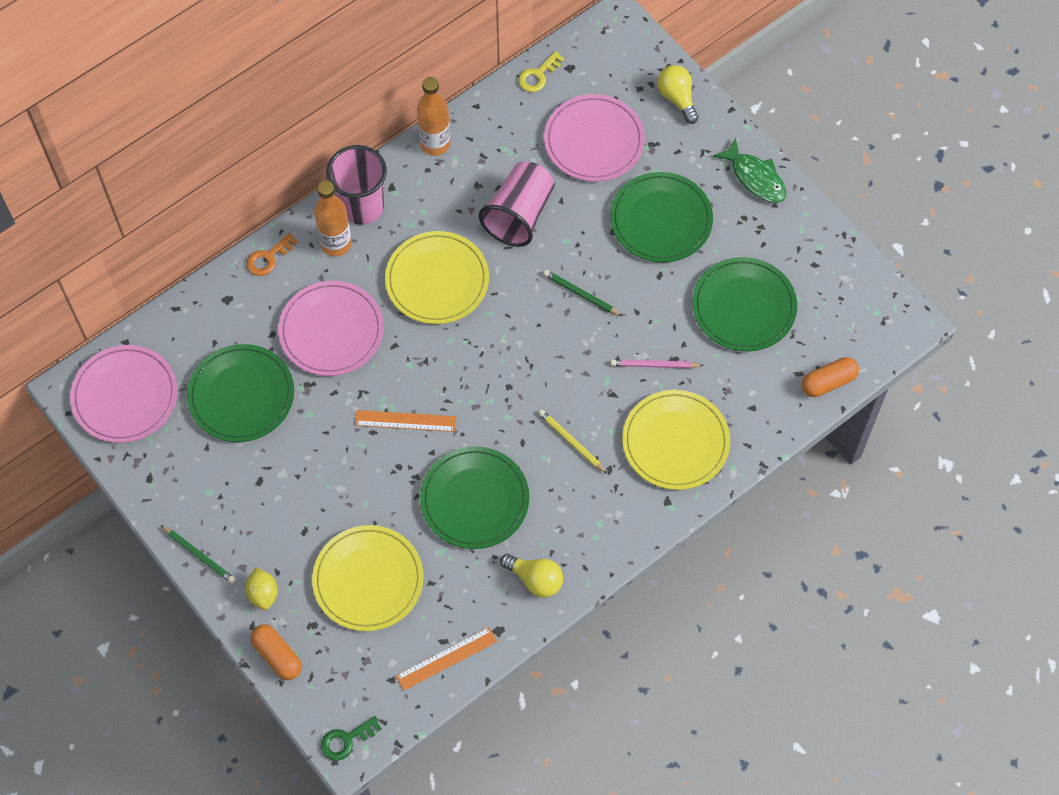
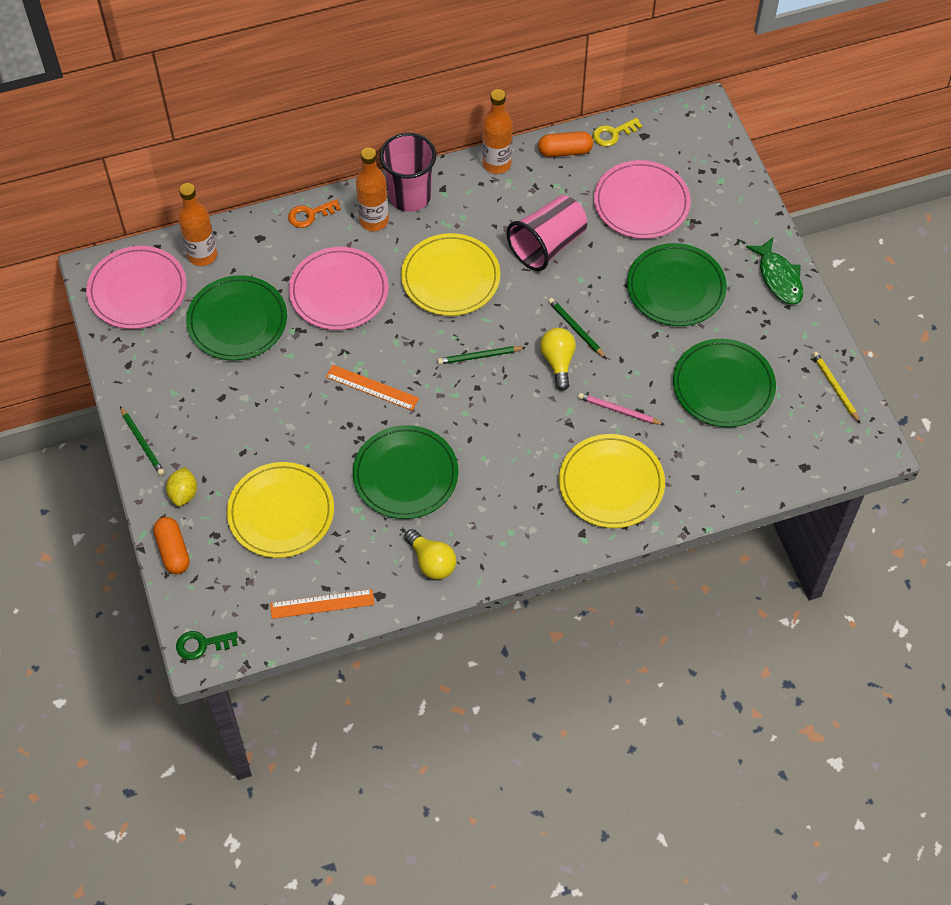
camera: 20 degrees right, 5 degrees down
yellow pencil [538,409,607,474] -> yellow pencil moved to [812,352,860,423]
yellow light bulb [657,65,699,124] -> yellow light bulb moved to [540,328,576,391]
orange capsule [801,357,859,397] -> orange capsule moved to [538,131,593,157]
none -> orange bottle [178,183,217,266]
none -> green pencil [437,346,526,365]

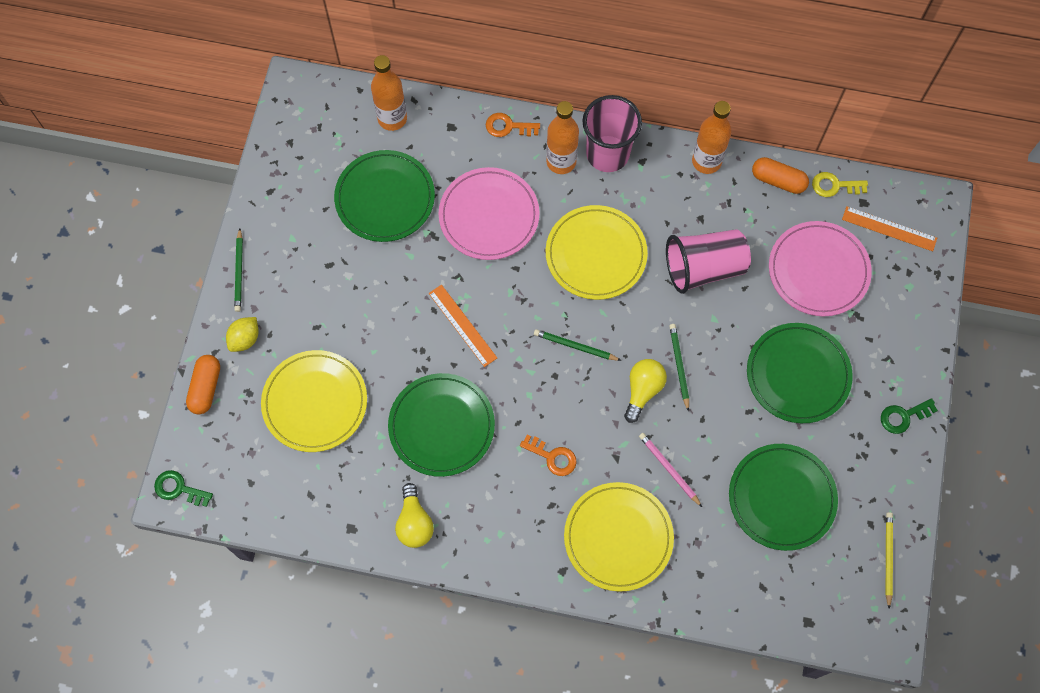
camera: 30 degrees right, 10 degrees up
pink plate [86,246,187,329] -> none
orange ruler [270,589,374,619] -> orange ruler moved to [842,206,937,251]
green fish [746,238,803,305] -> green key [881,399,938,434]
none -> orange key [520,435,577,476]

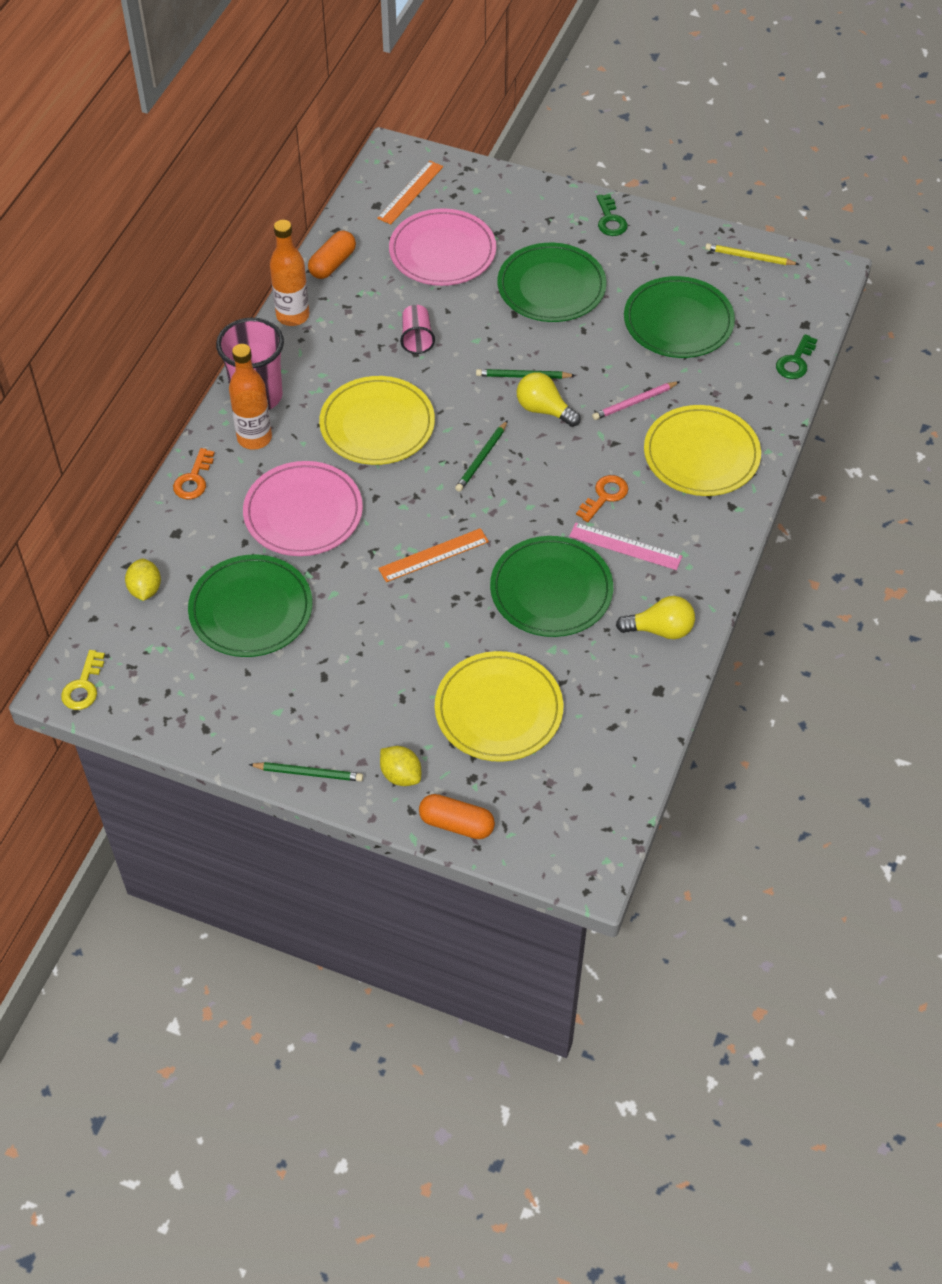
camera: 80 degrees left, 15 degrees down
green key [154,470,213,507] -> green key moved to [776,334,818,379]
orange bottle [371,55,407,131] -> yellow lemon [125,559,161,601]
pink cup [666,229,751,294] -> pink cup [400,305,435,354], size x0.54
yellow key [812,172,868,197] -> yellow key moved to [61,650,105,710]
none -> pink ruler [569,523,682,570]

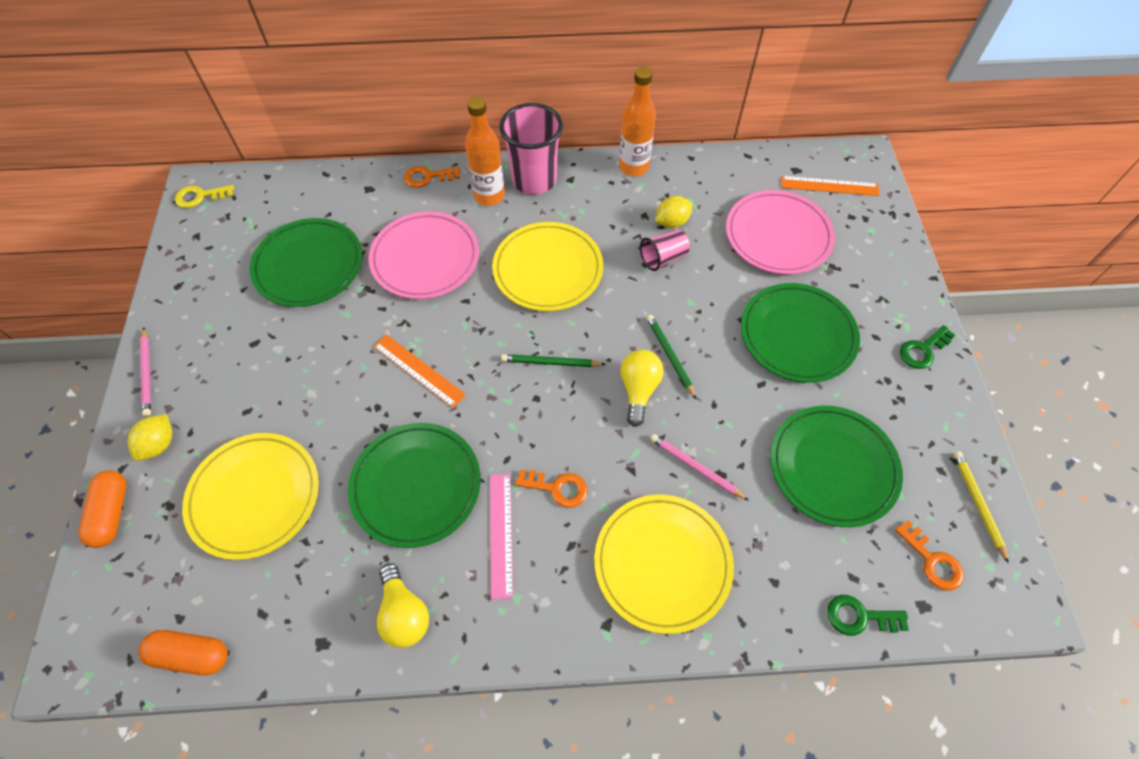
camera: 65 degrees right, 5 degrees up
yellow lemon [125,559,161,601] -> yellow lemon moved to [655,196,692,228]
green pencil [249,762,363,782] -> pink pencil [140,328,151,416]
orange capsule [308,231,356,279] -> orange capsule moved to [138,630,228,676]
none -> orange key [895,520,964,591]

